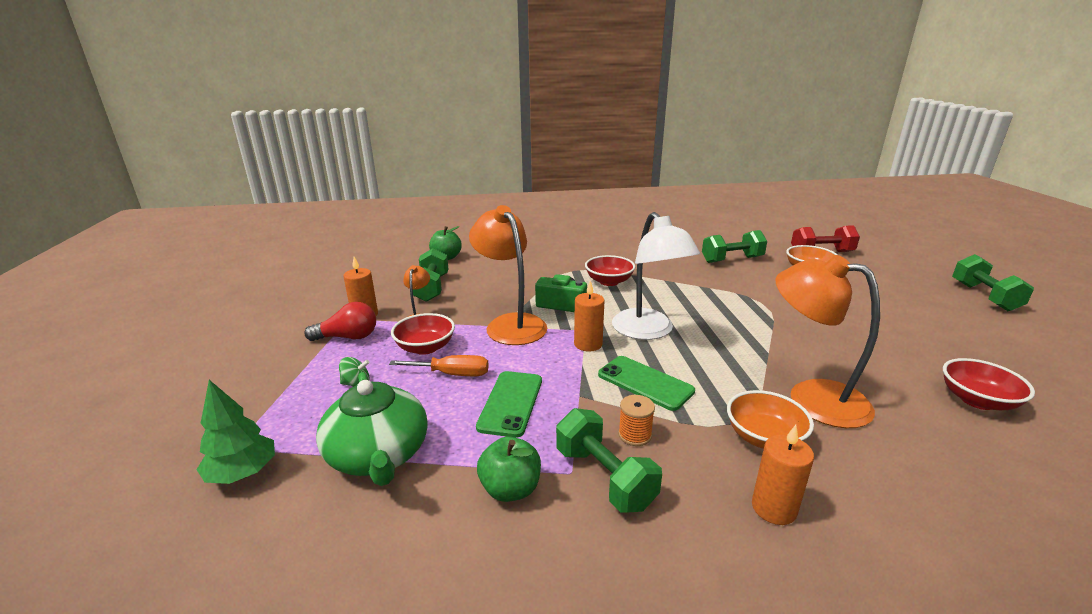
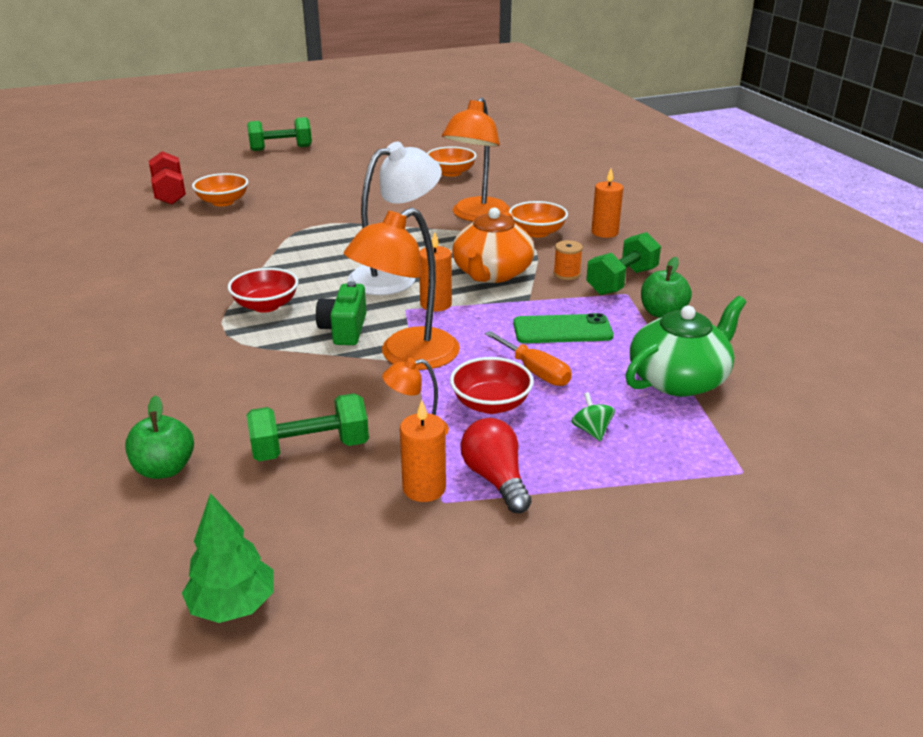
camera: 105 degrees left, 5 degrees up
green tree [196,380,275,484] -> green tree moved to [182,493,274,623]
orange screwdriver [389,355,489,376] -> orange screwdriver turned 150 degrees clockwise [485,331,572,386]
green phone [598,356,695,411] -> orange teapot [452,208,535,283]
green dumbbell [702,230,767,263] -> none
red bowl [943,358,1035,410] -> orange bowl [427,146,477,177]

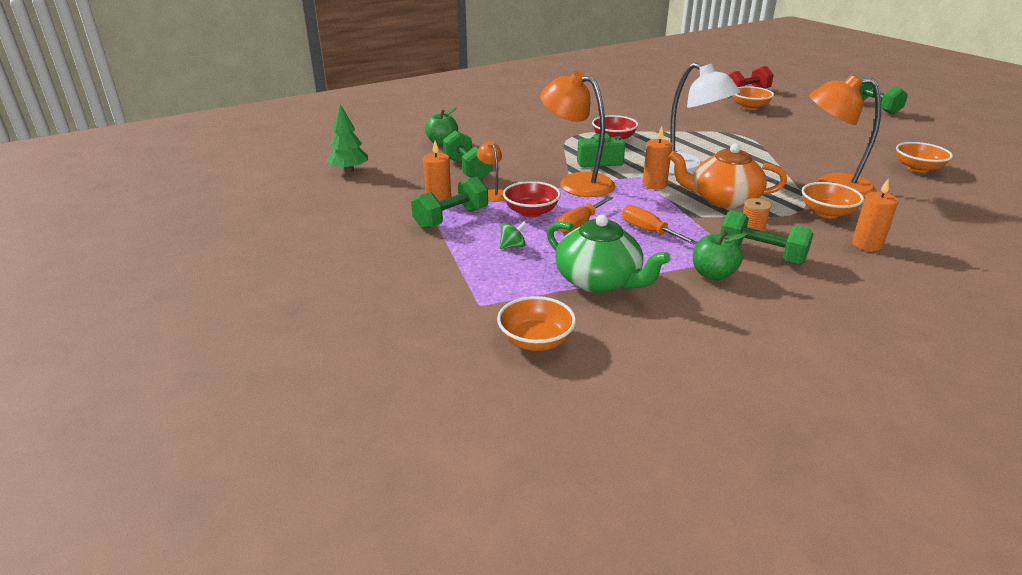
camera: 80 degrees right, 0 degrees up
red light bulb [461,418,532,513] -> green dumbbell [411,176,488,229]
green phone [513,313,613,343] -> orange screwdriver [622,205,698,245]
none -> orange bowl [497,296,576,351]

